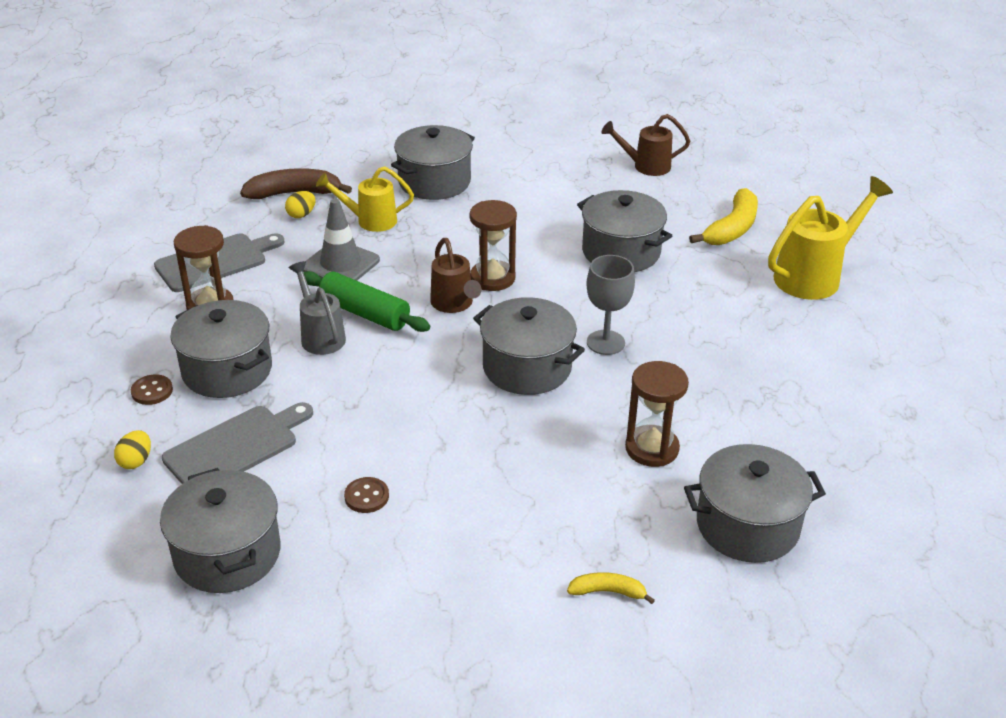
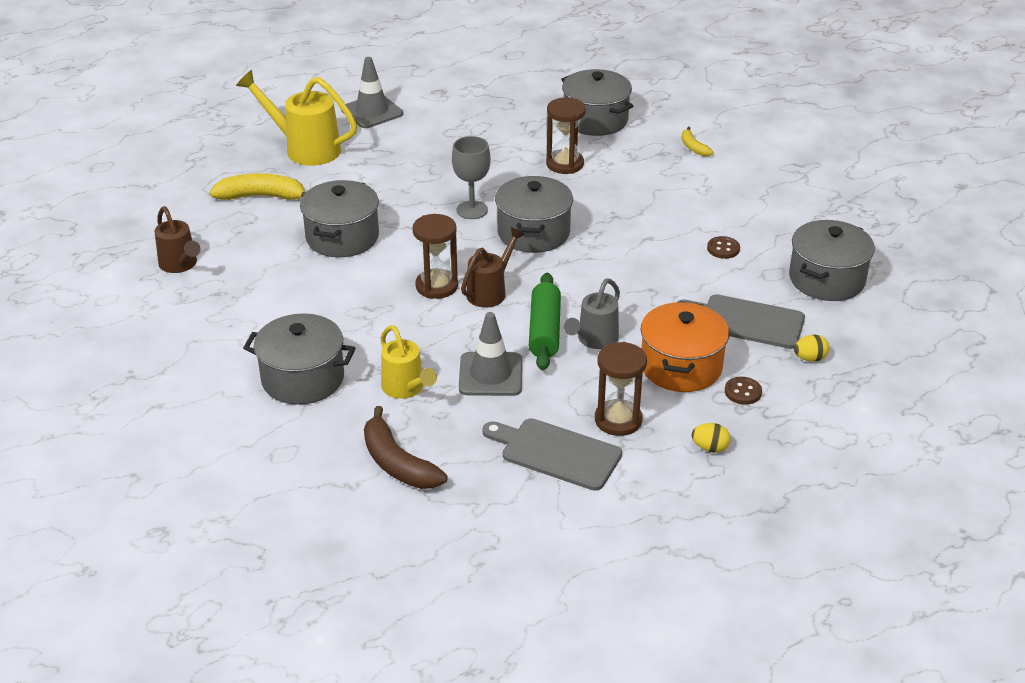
camera: 120 degrees left, 0 degrees up
grey pot [170,300,272,398] -> orange pot [641,301,729,392]
yellow egg [285,191,316,218] -> yellow egg moved to [692,423,731,452]
none -> grey traffic cone [341,57,403,128]

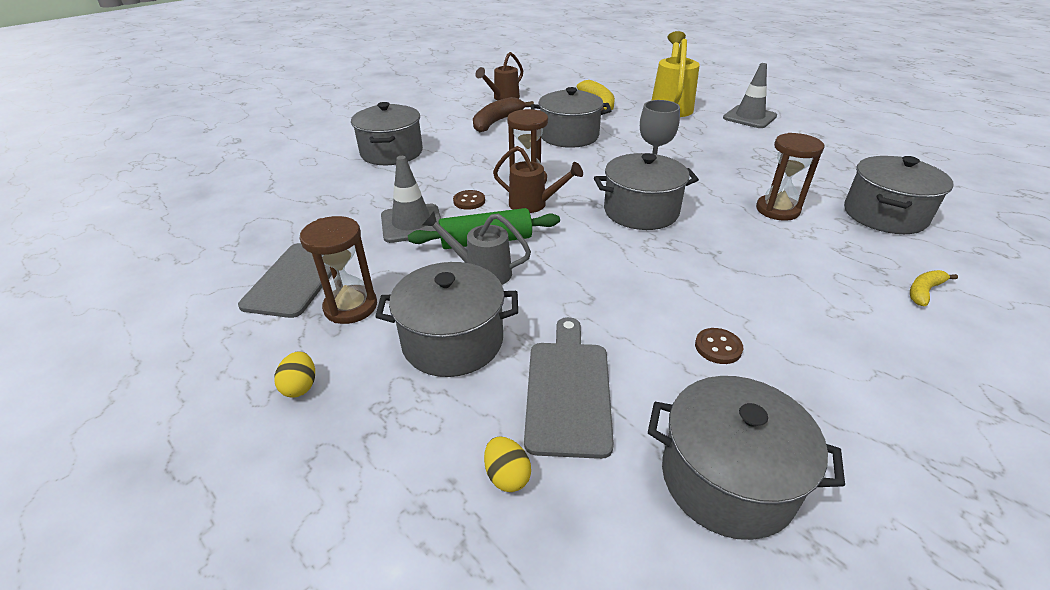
camera: 75 degrees right, 0 degrees up
brown banana [364,406,448,489] -> brown banana moved to [473,97,534,132]
yellow watering can [380,325,437,399] -> none
orange pot [641,301,729,392] -> grey pot [375,262,518,377]
brown button [725,377,762,405] -> brown button moved to [453,190,485,210]

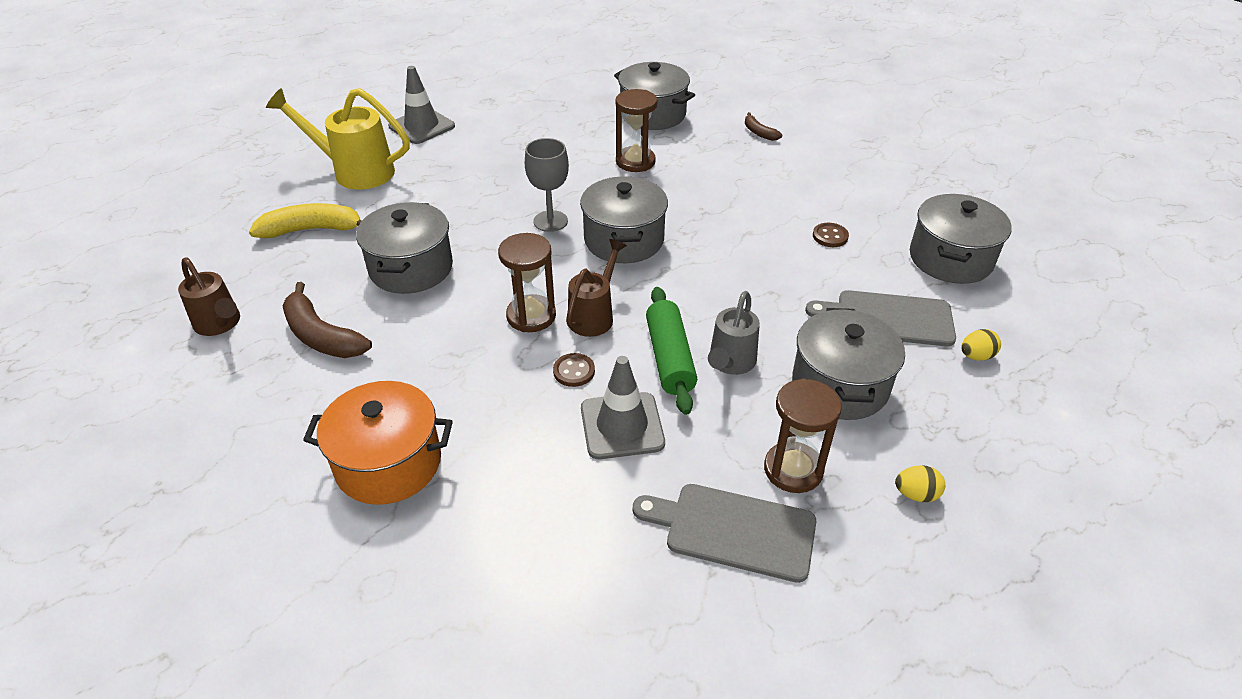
camera: 85 degrees left, 5 degrees up
grey pot [351,102,423,165] -> orange pot [303,381,453,505]
yellow banana [910,270,958,306] -> brown banana [745,112,782,141]

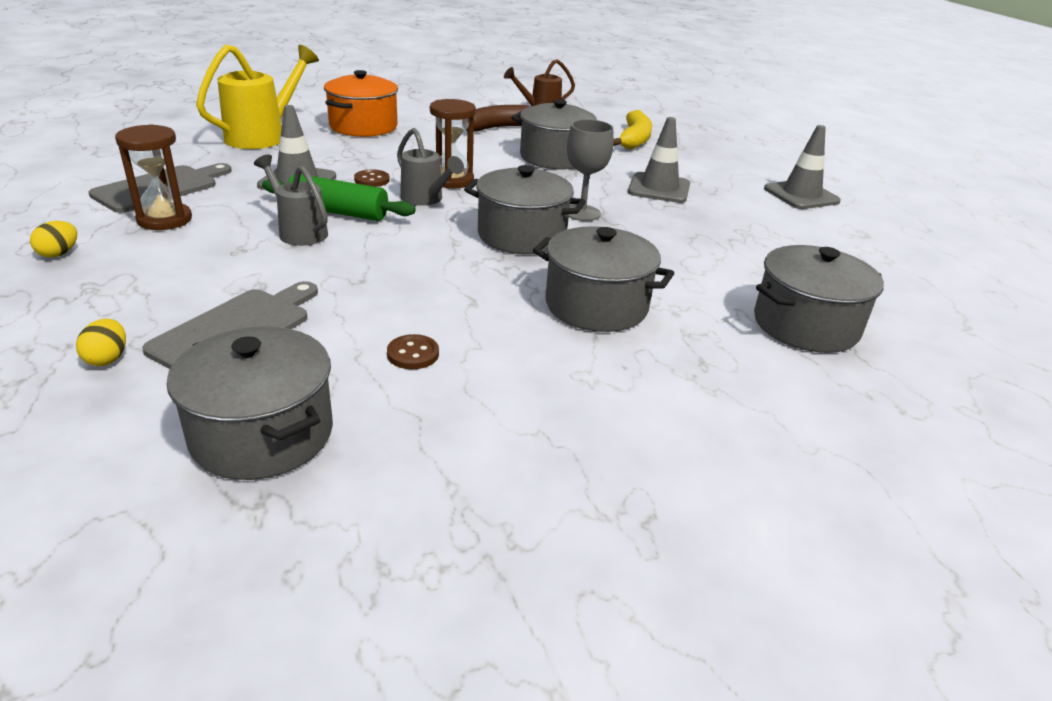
camera: 110 degrees right, 10 degrees down
yellow watering can [266,88,410,190] -> yellow watering can moved to [196,45,319,149]
brown watering can [566,239,627,337] -> grey watering can [397,128,464,206]
brown hourglass [615,89,657,172] -> none
brown banana [745,112,782,141] -> none
grey pot [792,308,905,420] -> grey pot moved to [533,226,674,332]
none -> grey traffic cone [628,117,690,203]

